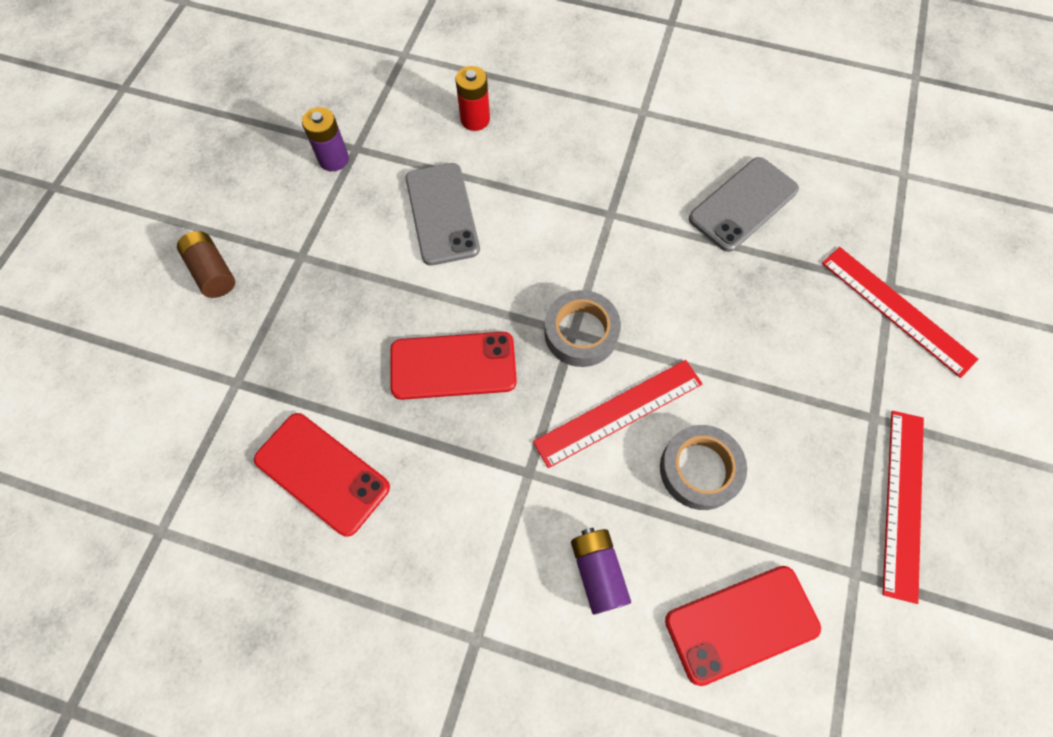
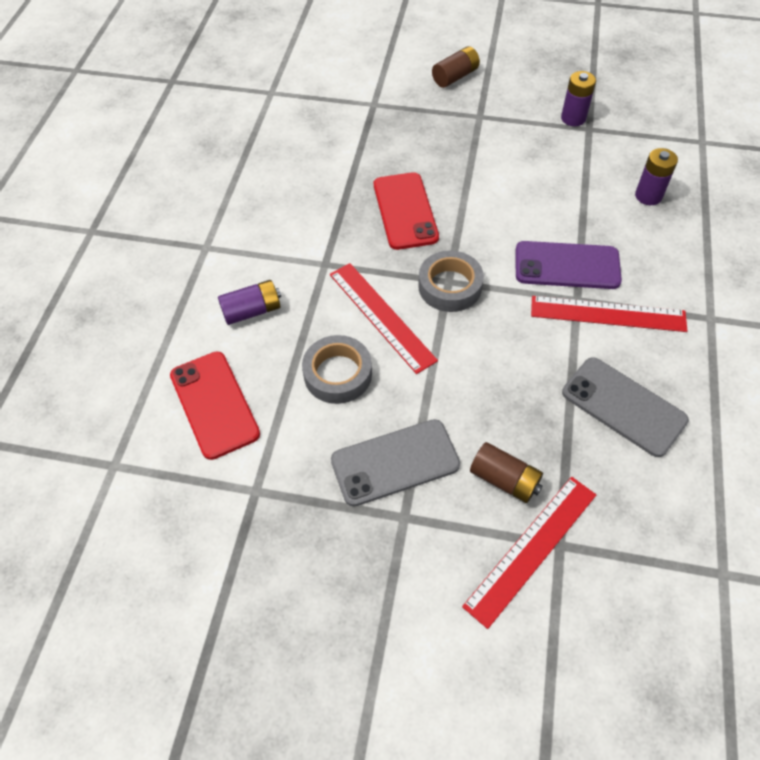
camera: 85 degrees right, 10 degrees down
red phone [254,413,390,537] -> none
grey phone [406,163,480,266] -> grey phone moved to [331,419,460,507]
red battery [455,66,490,131] -> purple battery [635,148,678,205]
red ruler [882,411,924,604] -> red ruler moved to [531,296,687,332]
none -> brown battery [470,442,543,503]
none -> purple phone [516,241,622,289]

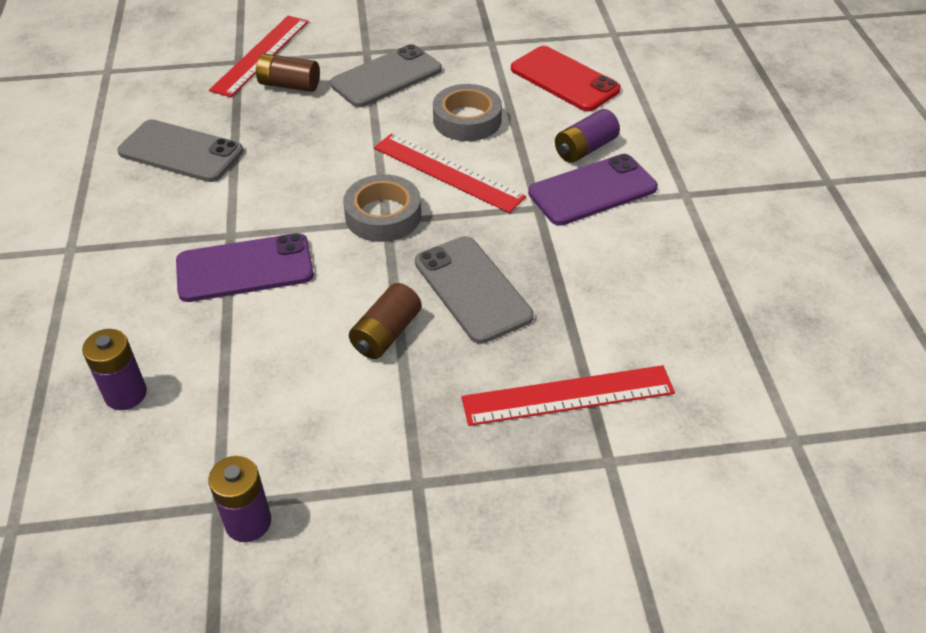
camera: 160 degrees right, 10 degrees down
red phone [374,172,439,250] -> grey phone [415,236,534,344]
brown battery [432,46,480,88] -> brown battery moved to [349,283,422,359]
red ruler [531,296,687,332] -> red ruler moved to [462,365,675,426]
none -> purple phone [528,154,658,226]

